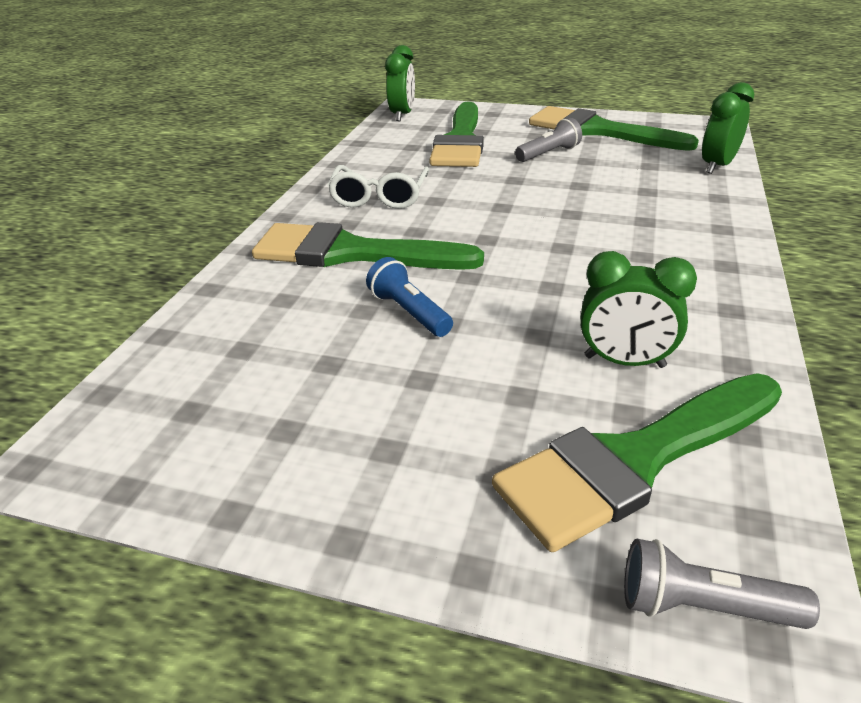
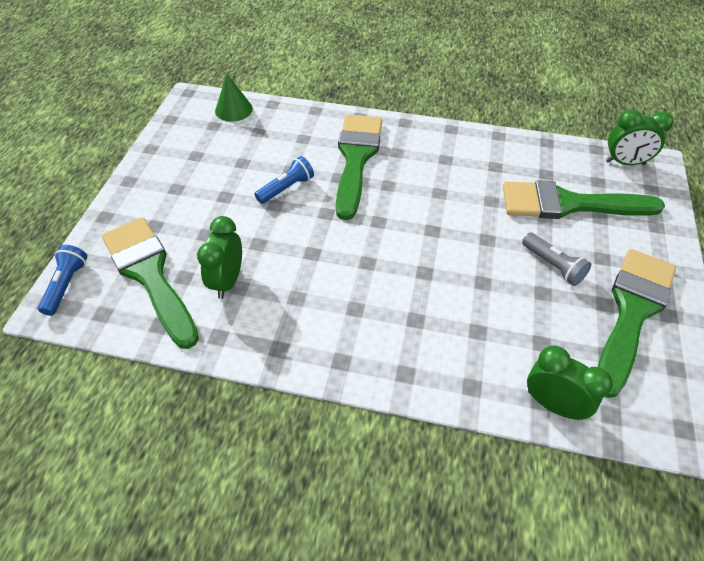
camera: 85 degrees right, 15 degrees up
white glasses [327,165,429,209] -> none
grey flashlight [624,539,820,629] -> blue flashlight [38,245,87,316]
none -> green cone [215,74,253,122]

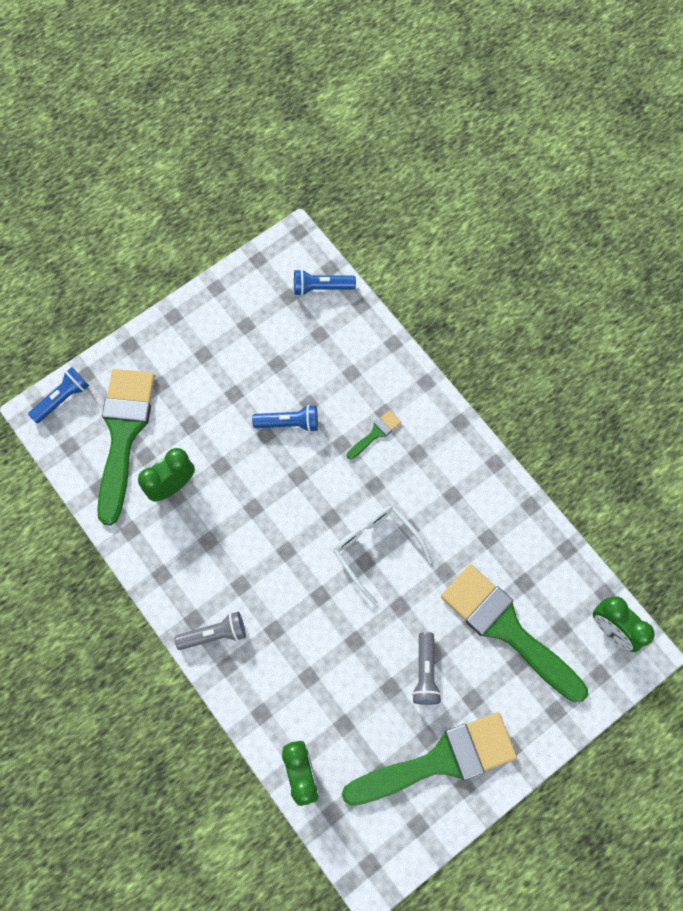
camera: 40 degrees right, 20 degrees up
green cone [215,74,253,122] -> blue flashlight [294,269,356,296]
green brush [336,115,382,220] -> green brush [347,410,401,459], size x0.41
none -> grey flashlight [174,612,246,650]
none -> white glasses [333,506,432,605]

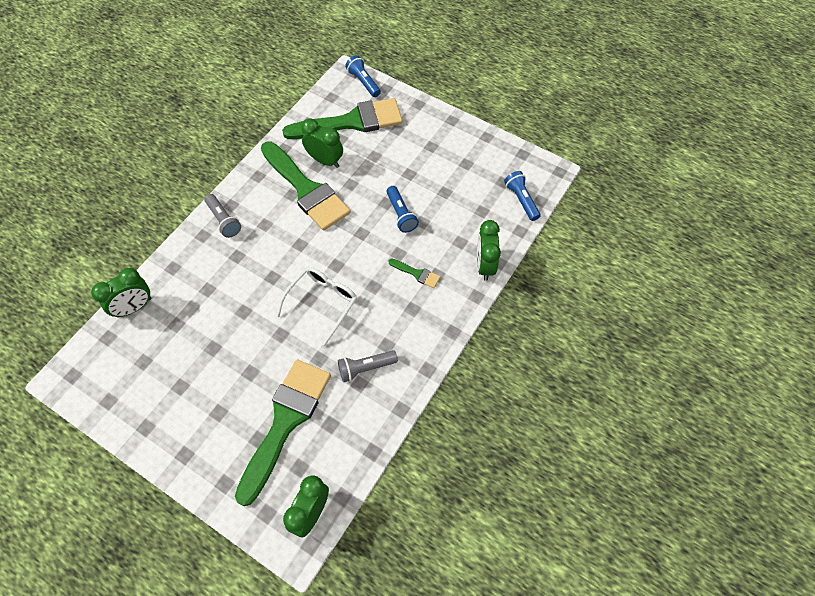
camera: 70 degrees right, 10 degrees down
blue flashlight [28,367,89,423] -> blue flashlight turned 150 degrees counterclockwise [345,55,381,97]
green brush [342,713,517,806] -> green brush moved to [261,142,351,231]
grey flashlight [412,632,442,705] -> grey flashlight moved to [338,350,398,382]
none -> green clock [477,220,501,281]

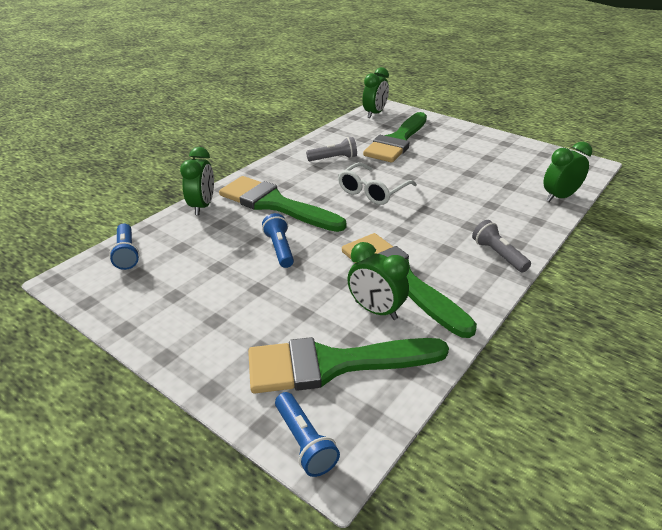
camera: 175 degrees left, 25 degrees down
green brush [388,258,440,288] -> green brush [219,176,346,232], size x2.45

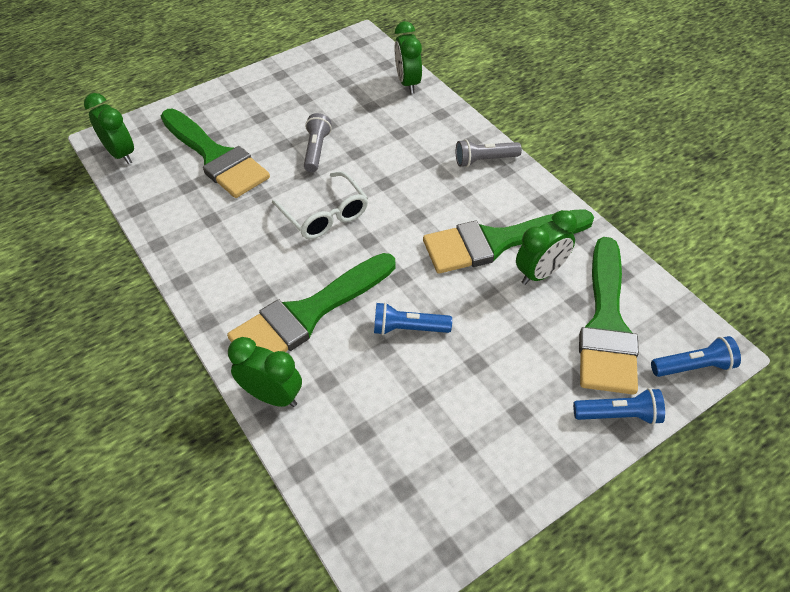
camera: 70 degrees left, 15 degrees up
blue flashlight [109,223,140,270] -> blue flashlight moved to [573,388,665,425]
grey flashlight [306,137,357,161] -> grey flashlight moved to [304,113,332,172]

